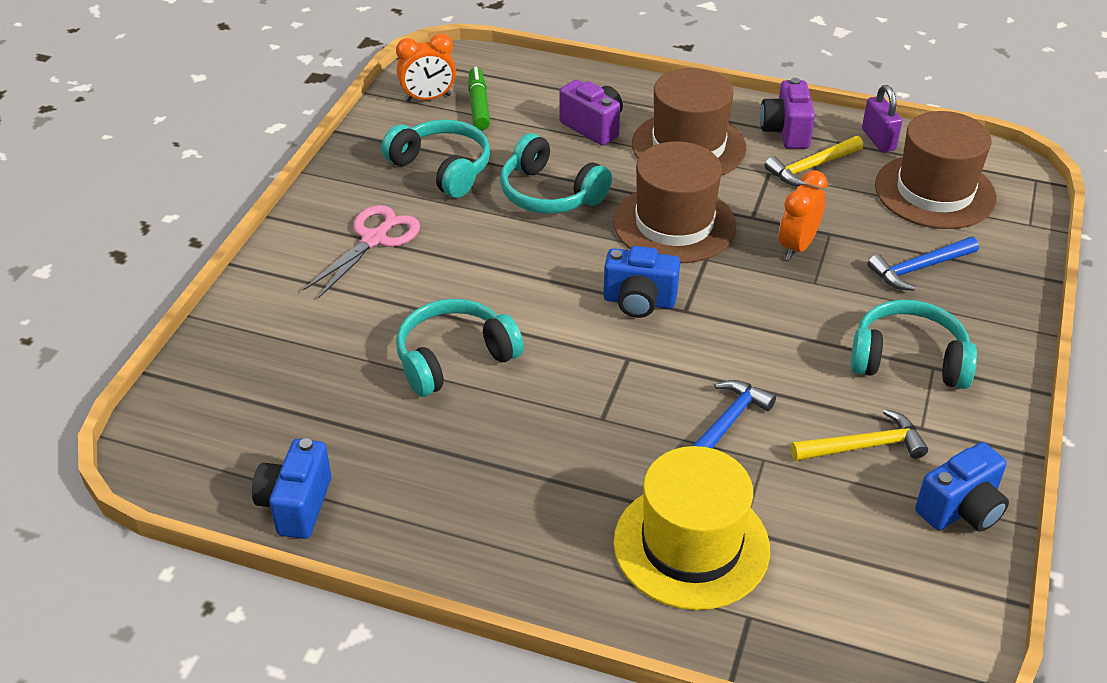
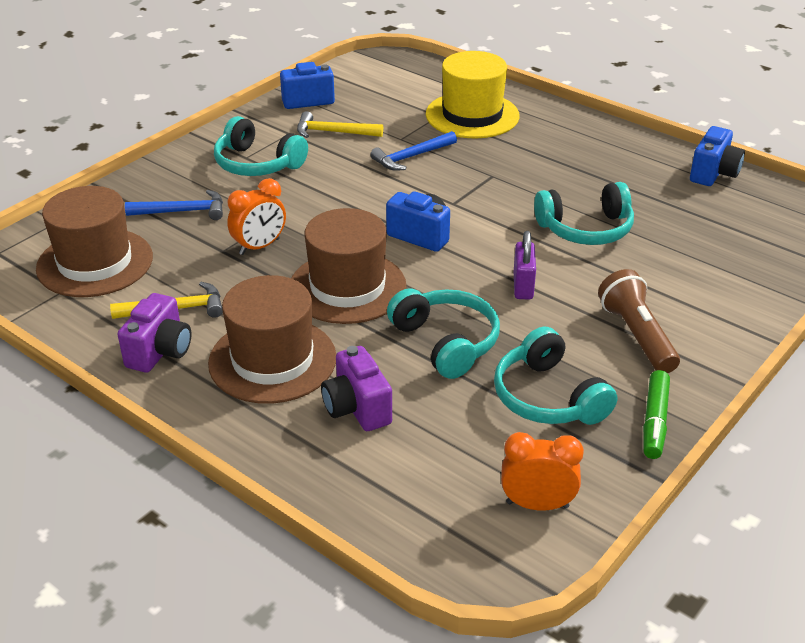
camera: 160 degrees left, 5 degrees down
pink scissors [303,205,420,299] -> brown flashlight [598,269,680,373]
green marker [468,67,490,130] -> green marker moved to [643,370,670,459]
purple padlock [862,85,903,152] -> purple padlock moved to [514,231,536,300]

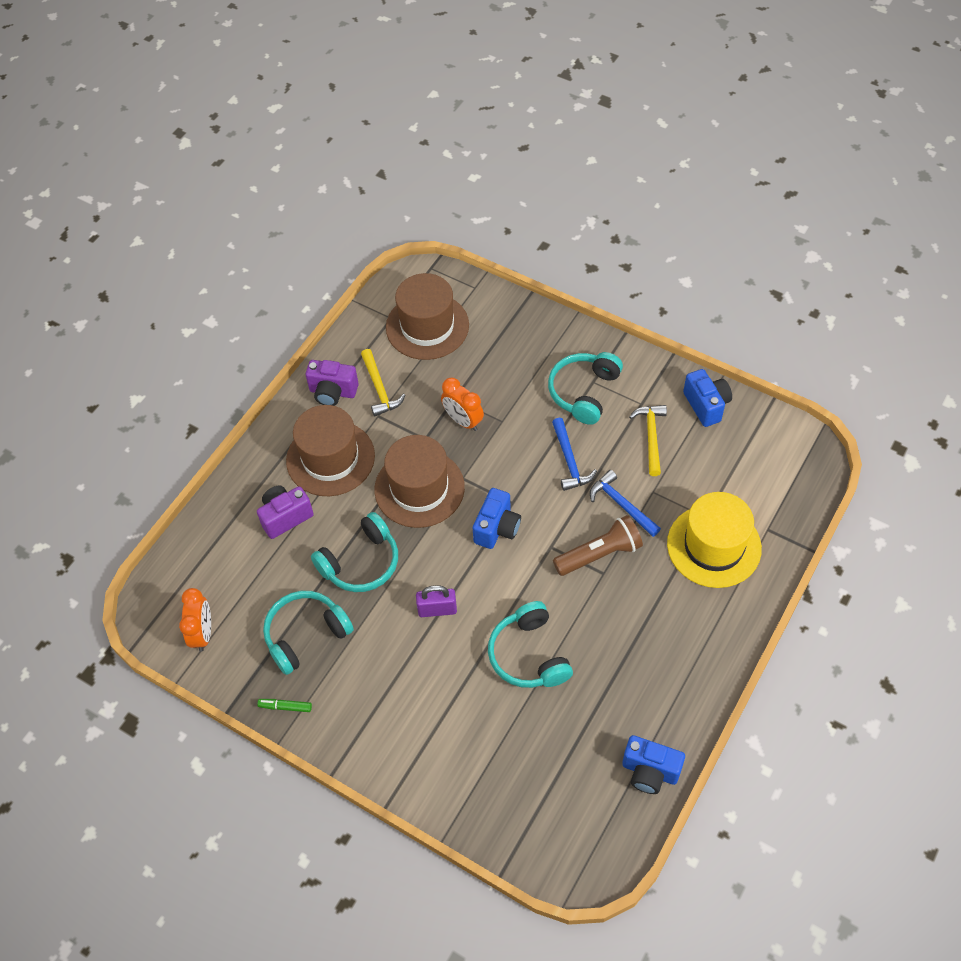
camera: 85 degrees right, 20 degrees up
blue hammer [125,190,223,220] -> blue hammer moved to [552,418,597,491]
brown flashlight [598,269,680,373] -> brown flashlight moved to [553,515,643,576]
green marker [643,370,670,459] -> green marker [257,699,312,712], size x0.65

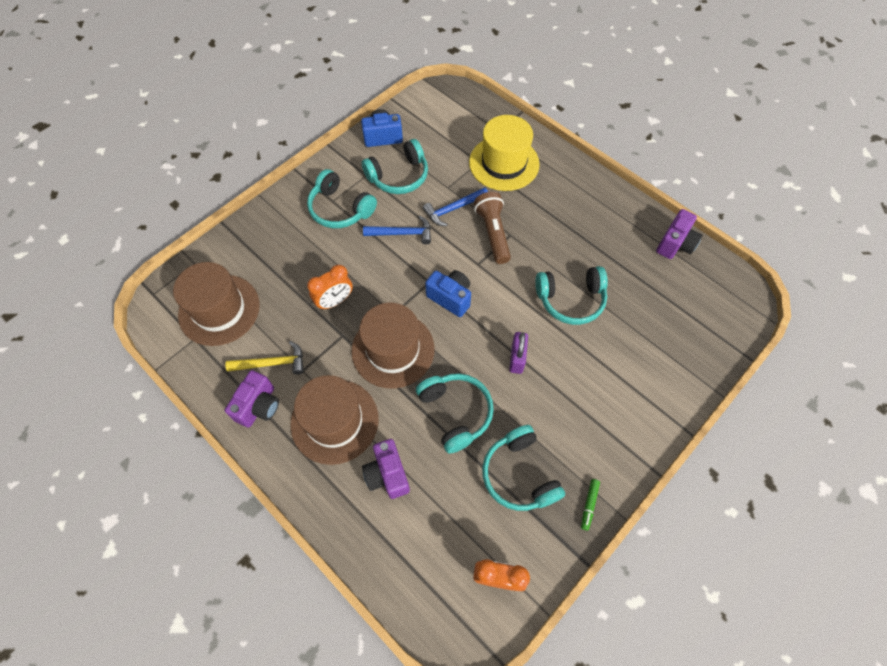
camera: 80 degrees left, 5 degrees up
blue camera [622,735,685,794] -> purple camera [656,209,703,259]
yellow hammer [629,405,667,476] -> turquoise headphones [362,139,428,194]

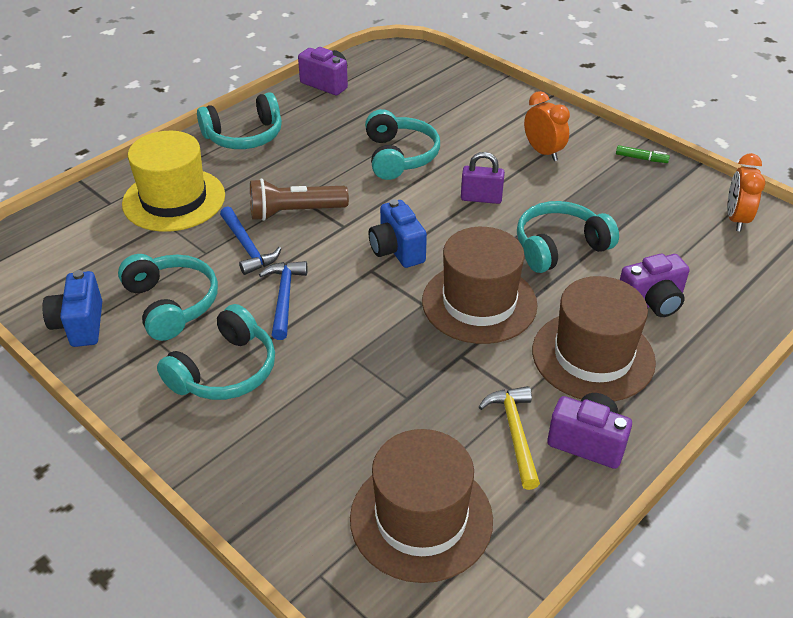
camera: 90 degrees left, 20 degrees down
orange clock [307,265,353,310] -> orange clock moved to [524,91,570,161]
blue camera [425,270,471,317] -> blue camera turned 60 degrees counterclockwise [369,199,427,268]
turquoise headphones [482,425,565,511] -> turquoise headphones moved to [197,92,282,149]

